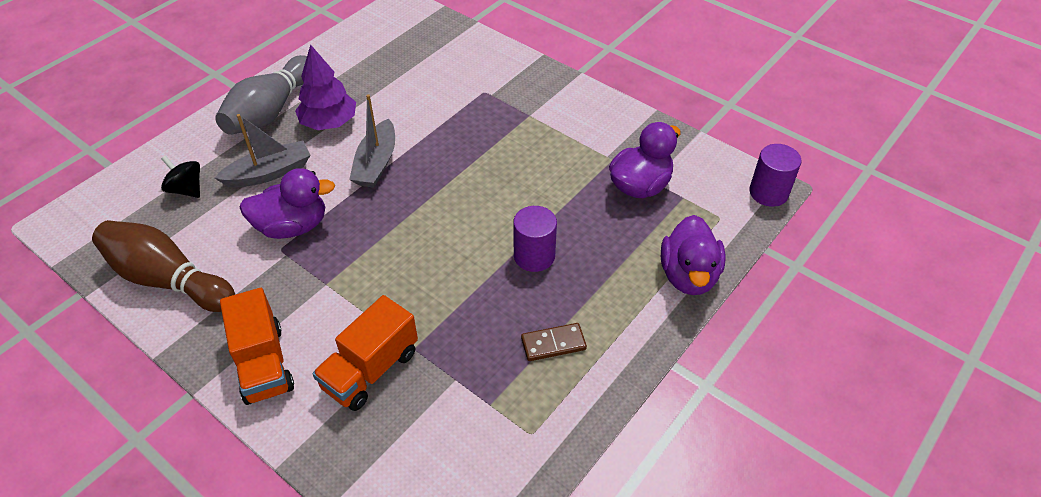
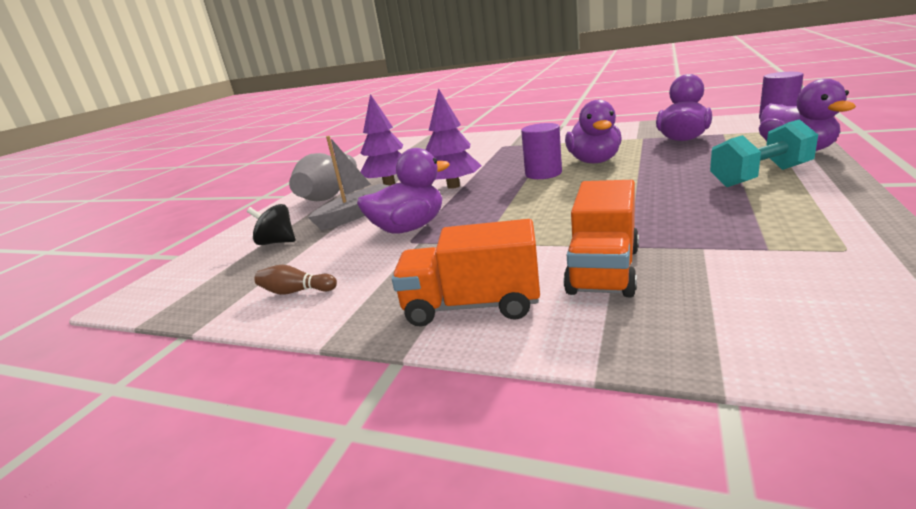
camera: 15 degrees left, 25 degrees down
brown bowling pin [92,220,235,312] -> brown bowling pin [255,265,337,295], size x0.42
orange truck [220,288,294,405] -> orange truck turned 135 degrees clockwise [392,219,540,327]
grey boat [349,94,395,188] -> purple tree [425,88,482,189]
purple cylinder [513,206,557,272] -> purple cylinder moved to [521,123,562,179]
brown domino [521,323,587,361] -> none
none -> purple duck [565,100,622,163]
none -> turquoise dumbbell [710,119,818,187]

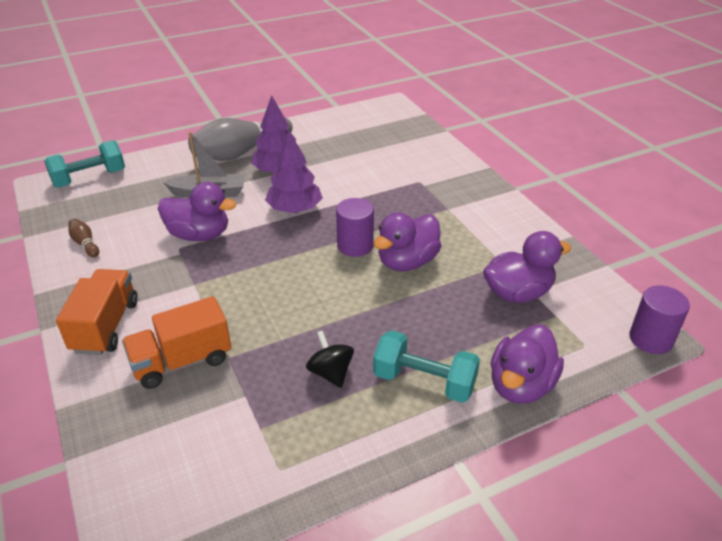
camera: 40 degrees right, 15 degrees up
black spinning top [247,204,296,245] -> black spinning top moved to [306,330,354,388]
orange truck [392,219,540,327] -> orange truck turned 45 degrees clockwise [56,269,138,355]
none -> turquoise dumbbell [44,140,125,188]

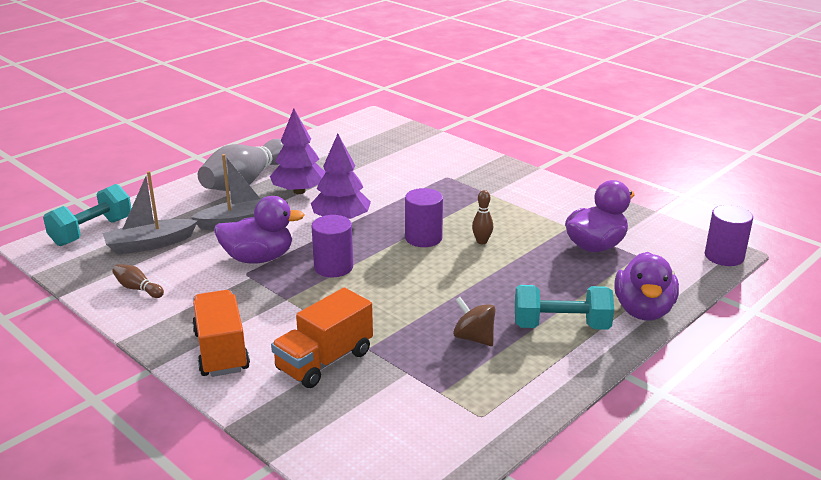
camera: 20 degrees left, 10 degrees down
black spinning top [306,330,354,388] -> brown spinning top [453,297,496,346]
purple duck [374,212,441,271] -> brown bowling pin [472,190,493,244]
none -> grey boat [103,171,198,255]
none -> purple cylinder [312,215,353,277]

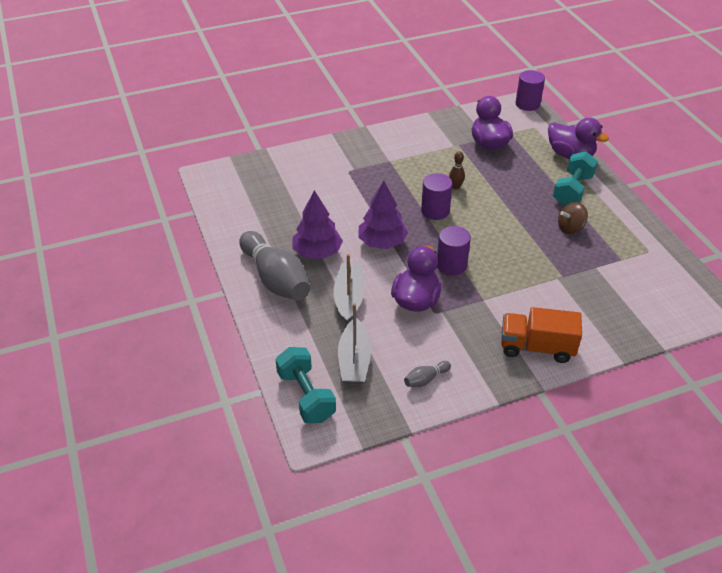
camera: 65 degrees left, 15 degrees up
brown bowling pin [112,264,164,298] -> grey bowling pin [404,361,451,387]
orange truck [271,287,373,388] -> none

